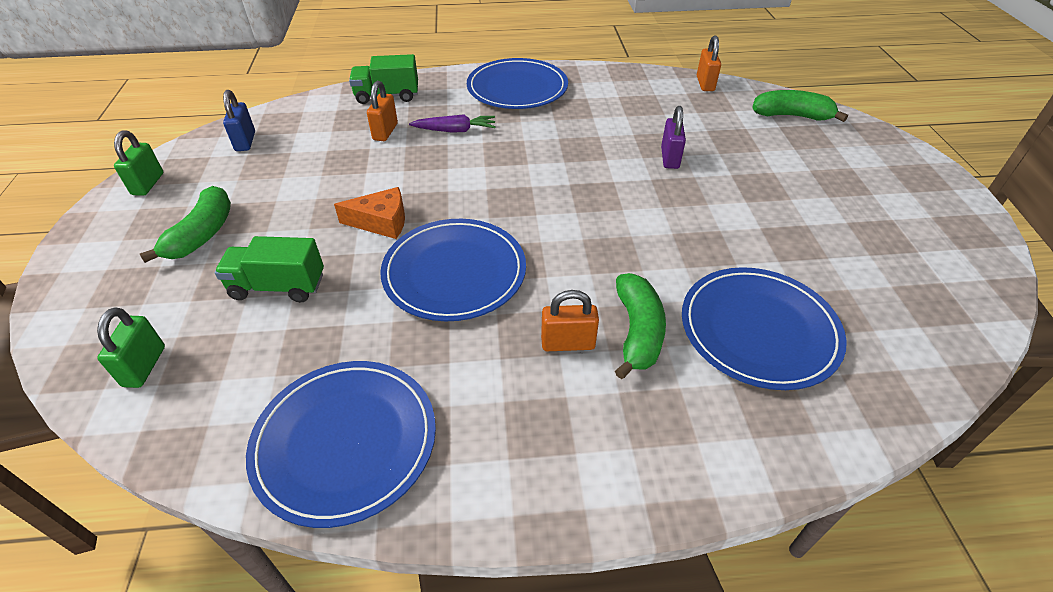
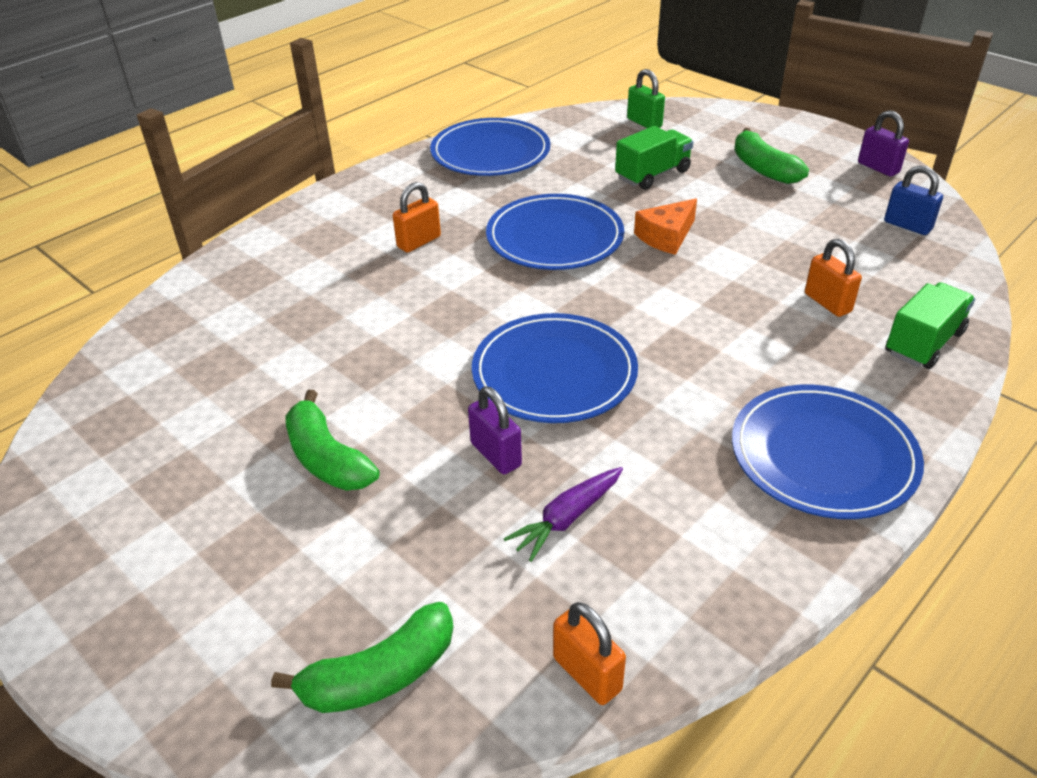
camera: 140 degrees right, 5 degrees down
green padlock [114,130,163,196] -> purple padlock [858,110,909,177]
purple carrot [409,114,496,133] -> purple carrot moved to [504,467,623,562]
green banana [615,273,666,379] -> green banana moved to [285,390,379,491]
blue plate [682,267,847,390] -> blue plate moved to [472,313,638,423]

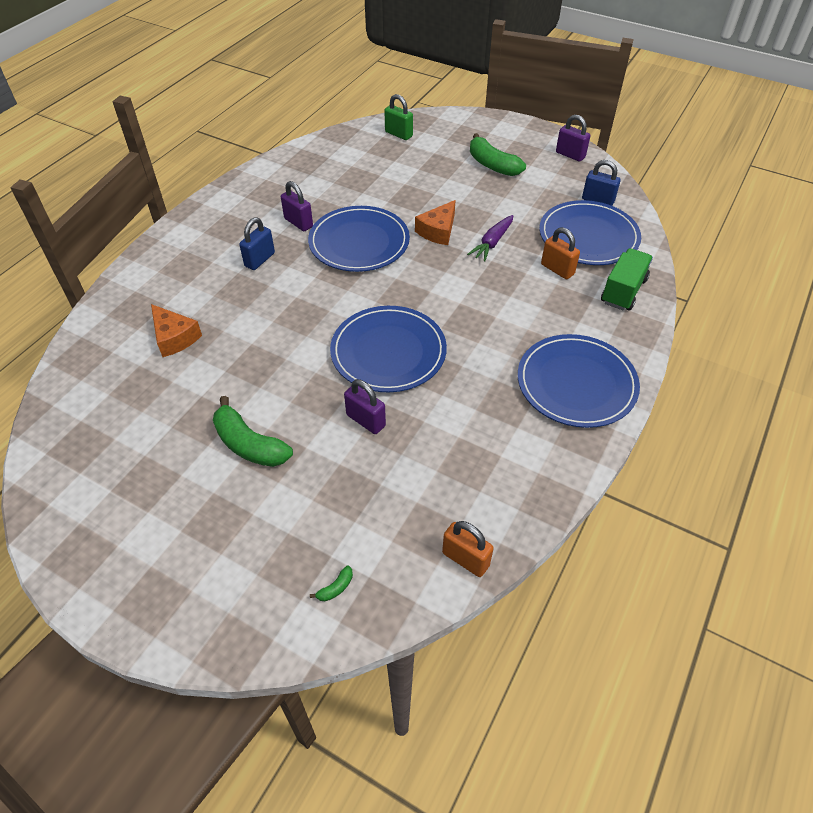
camera: 15 degrees left, 10 degrees up
green banana [271,602,453,713] -> green banana [310,566,353,601], size x0.41
orange padlock [393,182,441,253] -> blue padlock [239,217,275,270]
blue plate [430,118,550,176] -> blue plate moved to [539,200,641,265]
purple carrot [504,467,623,562] -> purple carrot moved to [467,215,513,262]
green truck [615,126,693,190] -> none
none -> orange cheese [151,304,202,357]
none -> purple padlock [281,181,313,231]

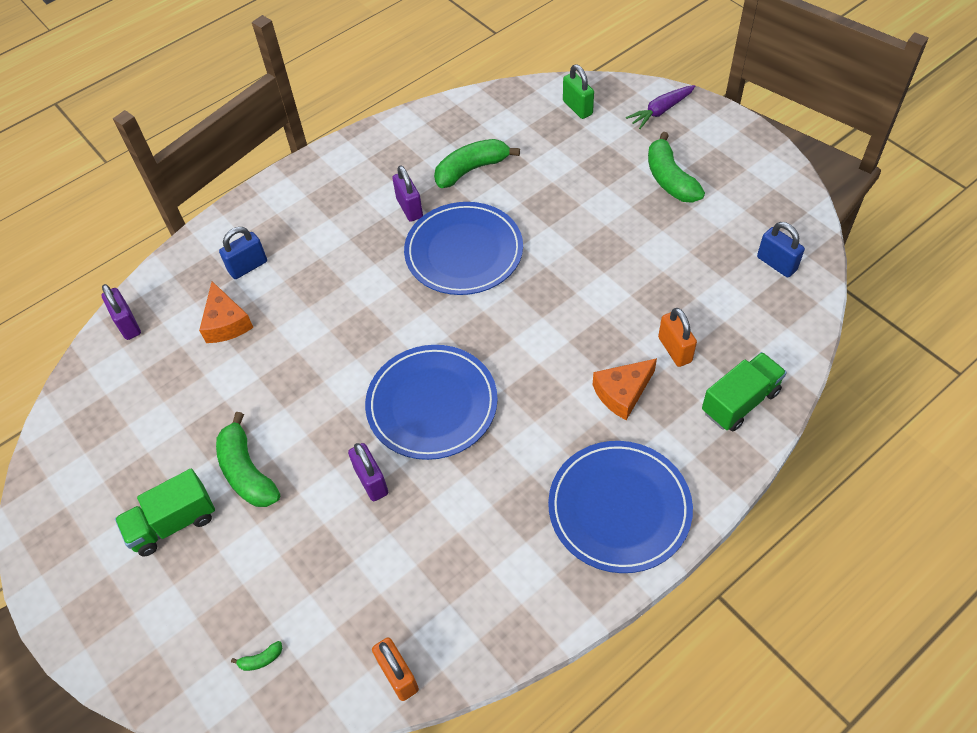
camera: 25 degrees right, 5 degrees up
blue padlock [239,217,275,270] -> blue padlock moved to [219,227,267,279]
orange cheese [415,200,456,245] -> orange cheese moved to [593,358,657,420]
purple carrot [467,215,513,262] -> purple carrot moved to [626,85,695,129]
blue plate [539,200,641,265] -> none
purple padlock [556,115,590,162] -> purple padlock moved to [102,284,141,340]
none -> green truck [115,469,215,557]
none -> green banana [434,139,520,188]

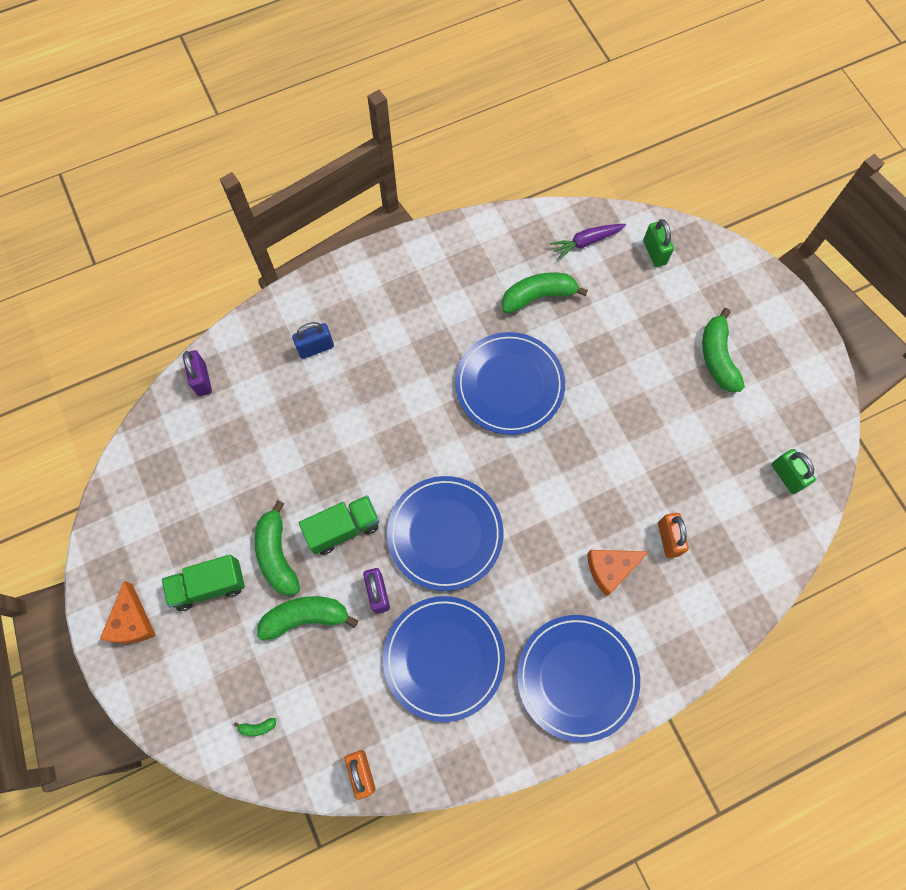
camera: 10 degrees right, 15 degrees up
orange cheese [199,281,254,343] -> orange cheese moved to [100,581,156,644]
purple padlock [392,165,423,222] -> none
purple carrot [626,85,695,129] -> purple carrot moved to [549,224,626,260]
green truck [702,352,787,431] -> green truck moved to [299,495,379,555]
blue padlock [757,222,805,277] -> green padlock [772,449,816,494]
none -> green banana [258,596,358,641]
none -> blue plate [383,596,505,722]

